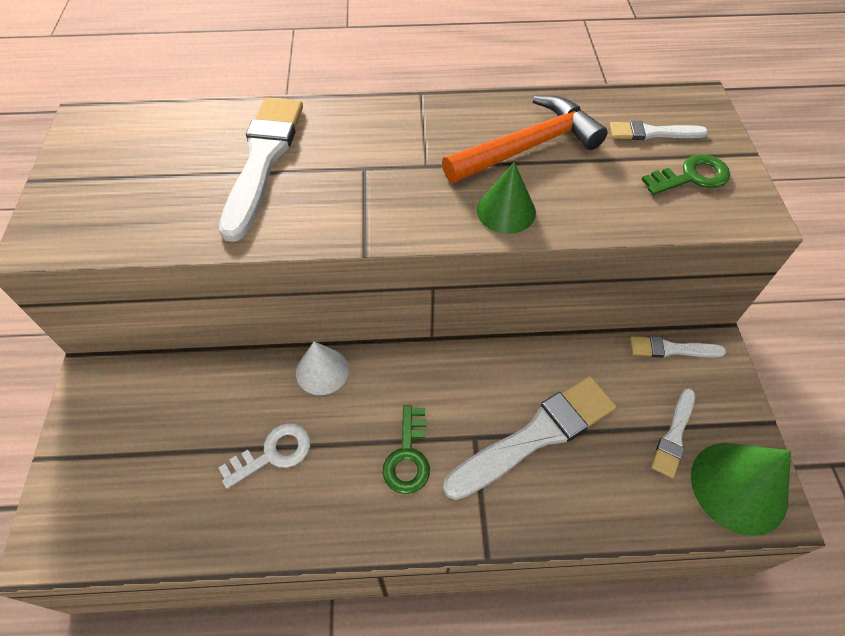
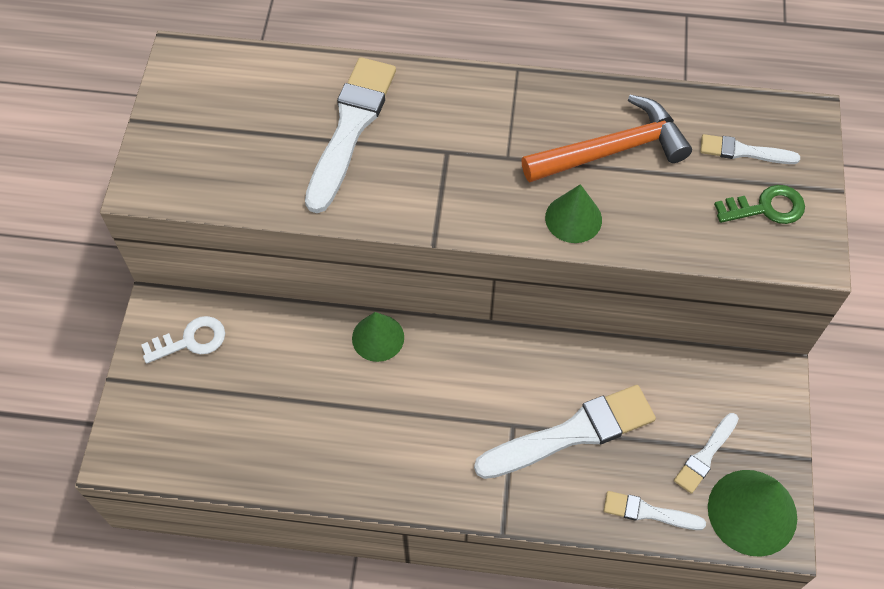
camera: 10 degrees right, 5 degrees up
white key [219,423,310,489] -> white key moved to [141,316,225,364]
white cone [296,342,349,395] -> green cone [352,312,404,362]
green key [383,405,430,494] -> none
white brush [630,336,726,358] -> white brush moved to [604,491,706,530]

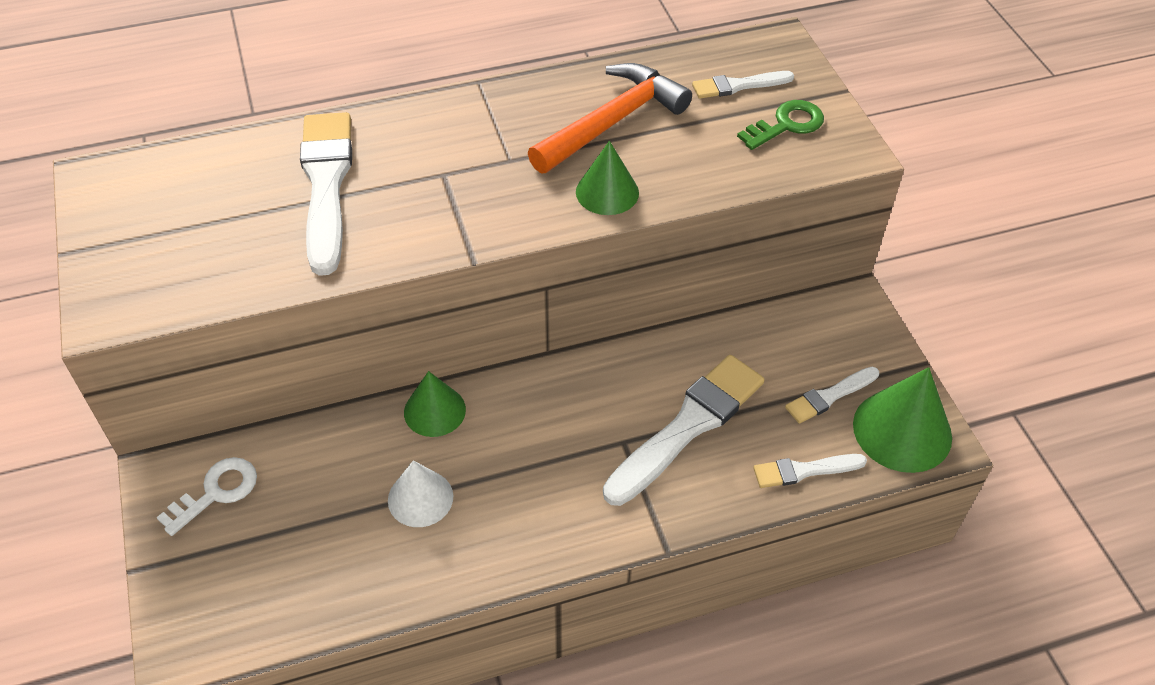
camera: 25 degrees left, 10 degrees down
white brush [674,413,739,494] -> white brush turned 45 degrees clockwise [785,367,879,424]
none -> white cone [388,460,453,527]

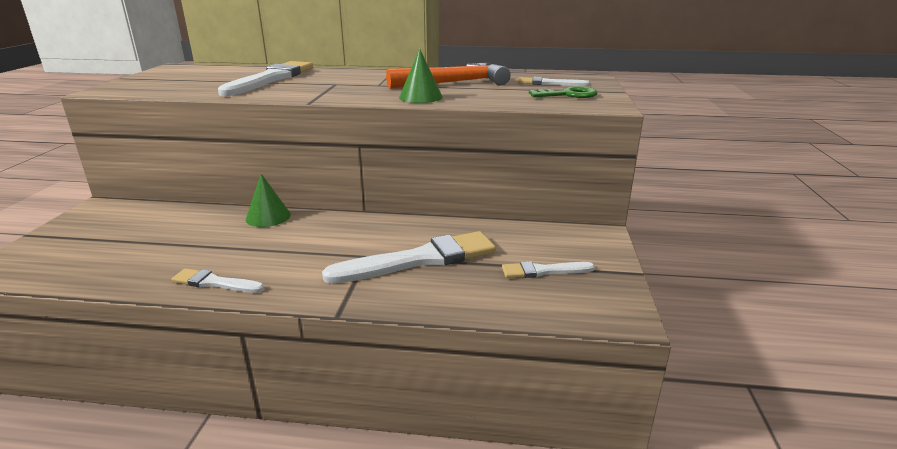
camera: 25 degrees right, 25 degrees down
white key [156,457,257,536] -> none
white cone [388,460,453,527] -> none
white brush [753,454,867,488] -> white brush moved to [171,268,264,293]
green cone [853,367,952,473] -> none

